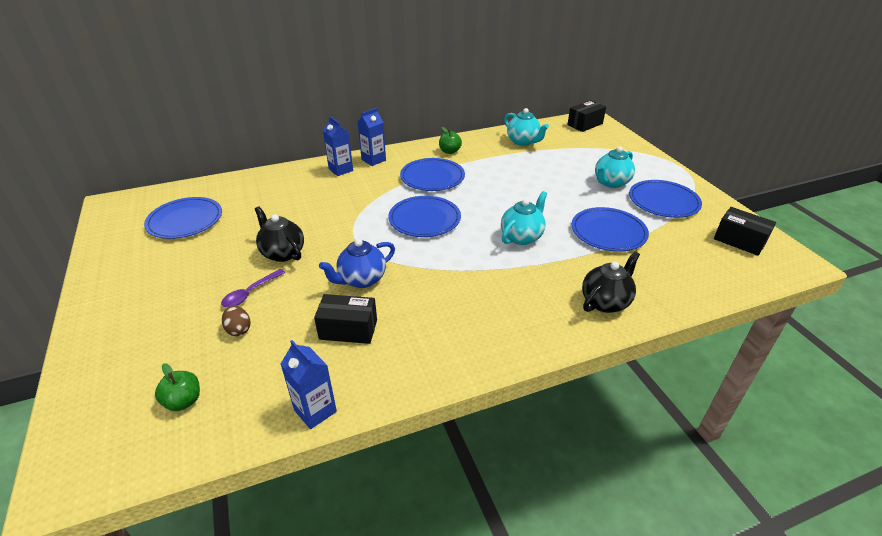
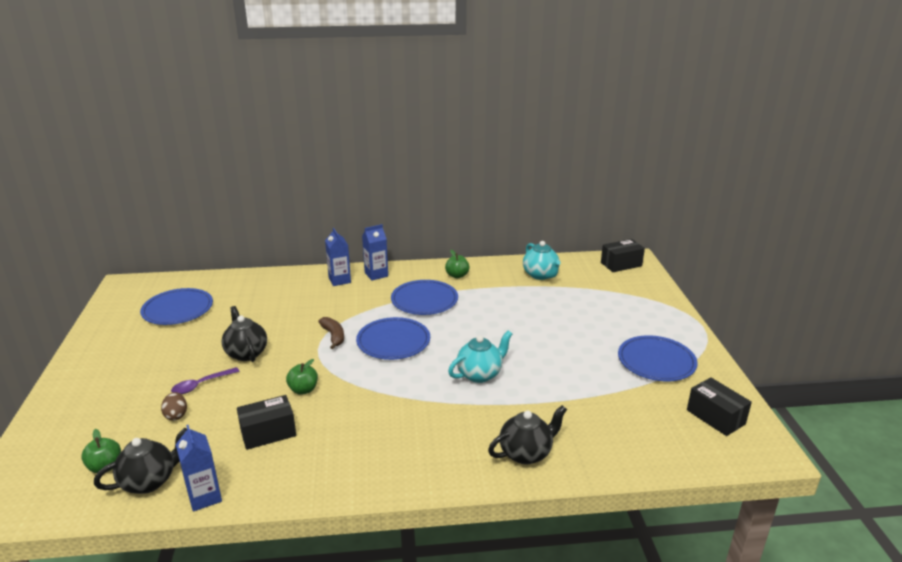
camera: 15 degrees right, 10 degrees down
black box [314,294,377,344] -> black box turned 45 degrees counterclockwise [237,395,296,450]
blue teapot [319,239,395,288] -> green apple [286,359,318,395]
blue plate [571,207,649,252] -> none
turquoise teapot [595,147,635,188] -> none
none -> black teapot [94,428,187,494]
none -> brown banana [318,317,344,349]

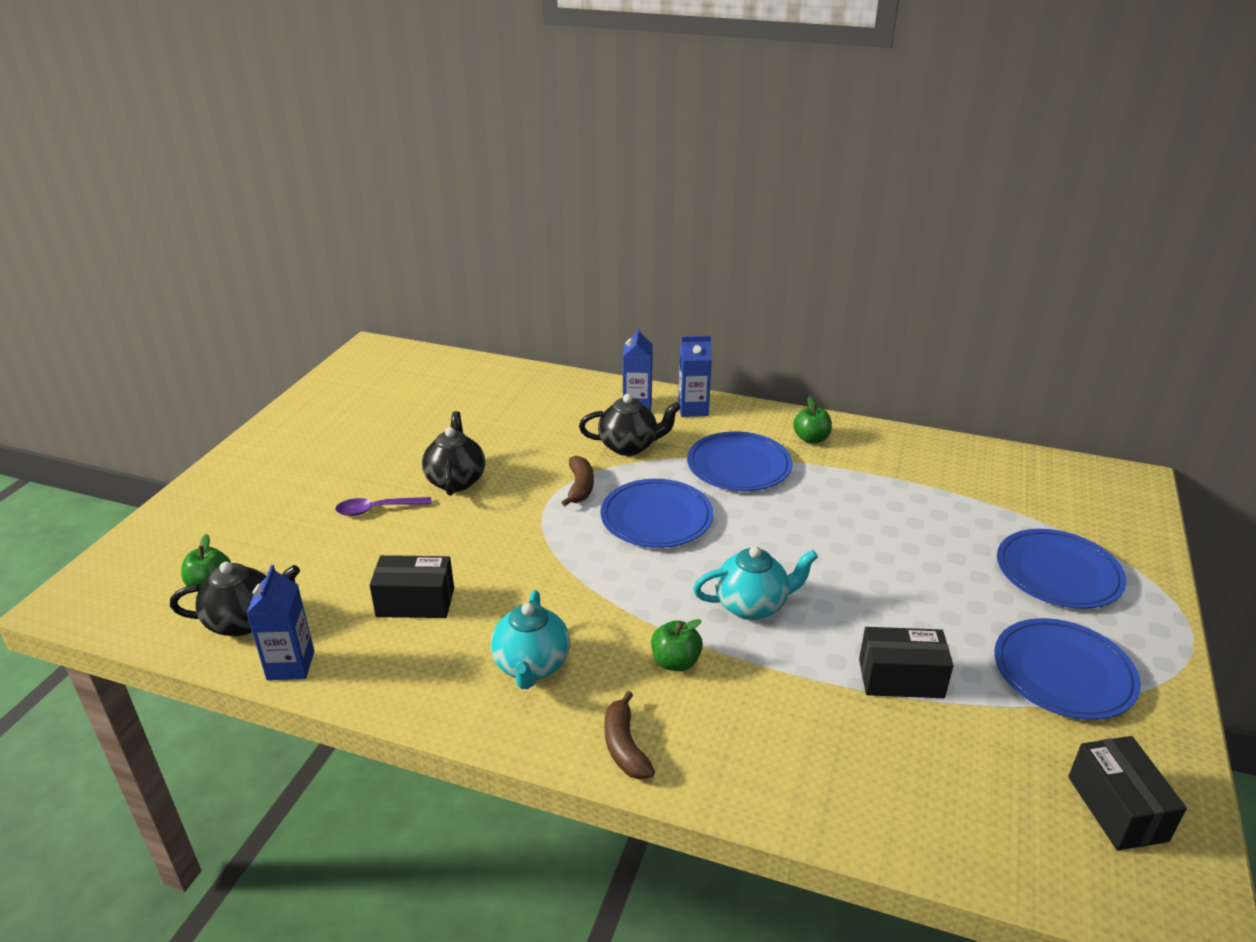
camera: 25 degrees right, 5 degrees up
blue plate [140,288,213,325] -> blue plate moved to [997,529,1126,609]
brown egg [161,392,187,421] -> none
green apple [286,359,318,395] -> green apple moved to [651,619,703,671]
black teapot [488,405,567,464] -> black teapot moved to [579,394,681,456]
turquoise teapot [523,241,561,280] -> turquoise teapot moved to [491,590,570,689]
black box [601,239,645,272] -> black box moved to [859,627,954,698]
none -> brown banana [604,691,655,780]

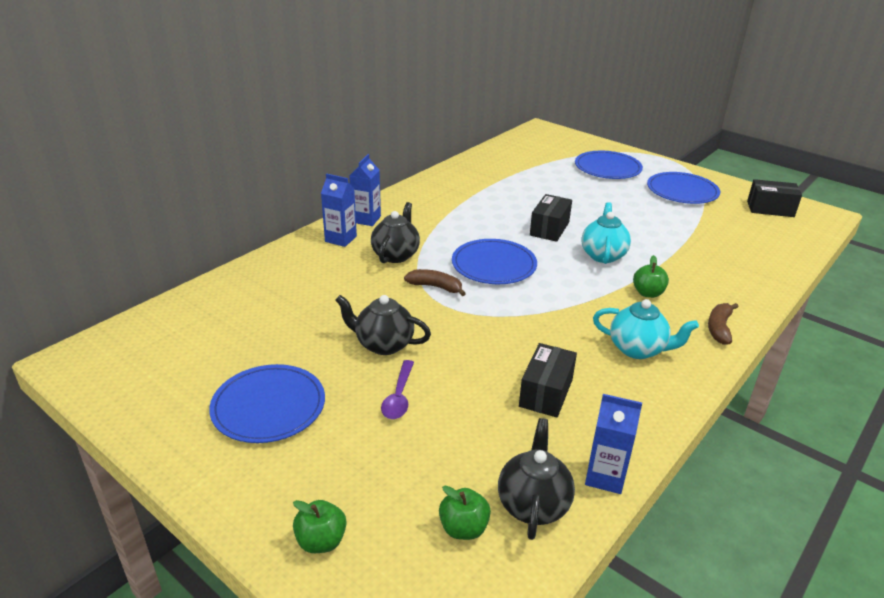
camera: 70 degrees left, 0 degrees up
brown banana [604,691,655,780] -> brown banana turned 105 degrees clockwise [708,303,738,345]
blue plate [687,432,792,491] -> blue plate moved to [209,364,325,443]
green apple [793,396,832,444] -> green apple moved to [293,500,346,553]
black box [859,627,954,698] -> black box moved to [530,194,572,242]

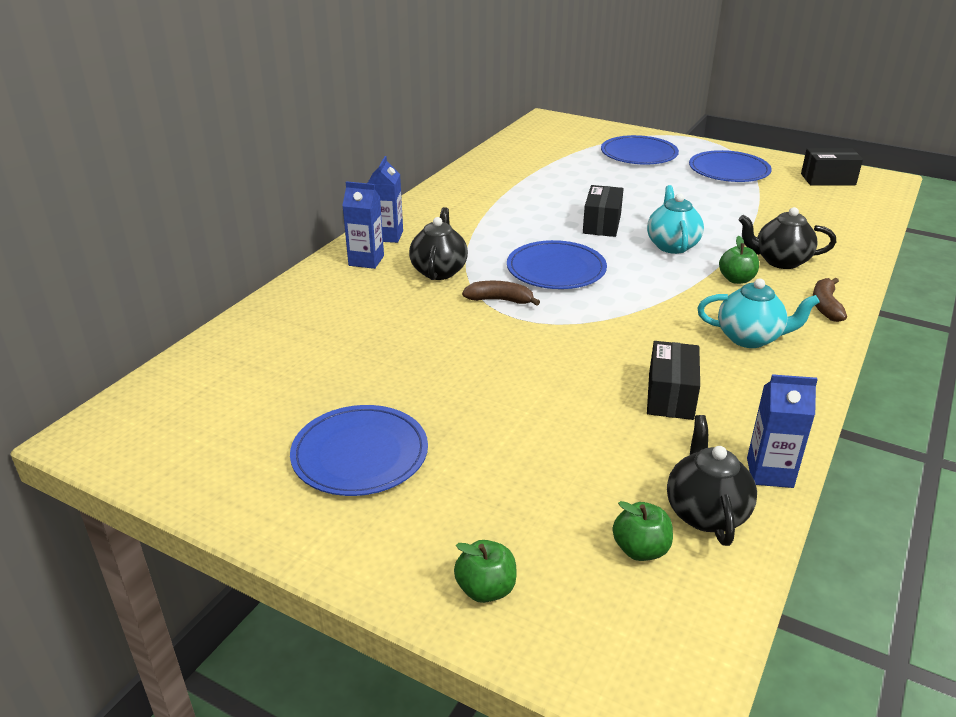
camera: 10 degrees left, 0 degrees up
black teapot [335,295,431,355] -> black teapot moved to [738,207,836,269]
purple spoon [381,360,414,419] -> none

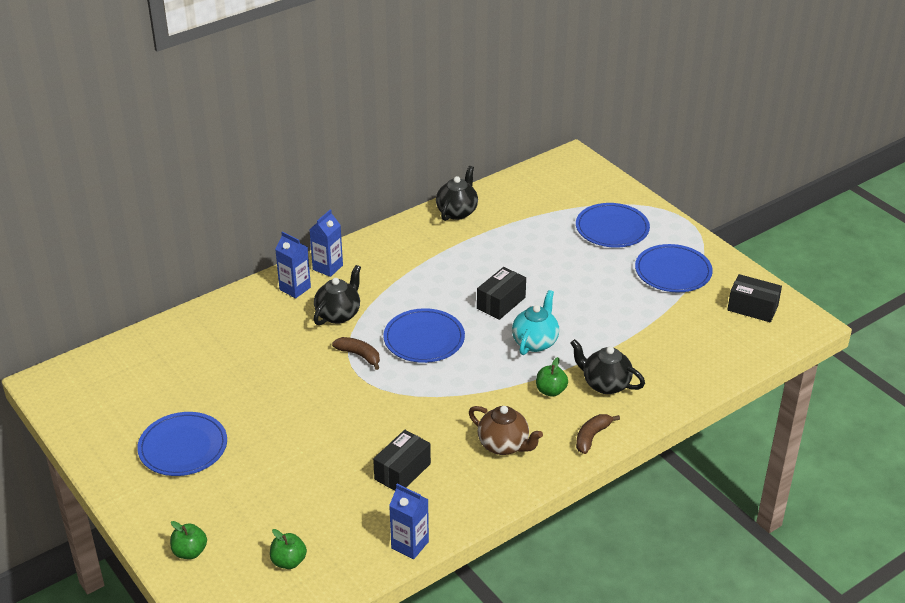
camera: 25 degrees right, 5 degrees up
black teapot [667,415,757,546] -> black teapot moved to [436,166,478,221]
turquoise teapot [697,278,820,348] -> brown teapot [469,406,543,455]

